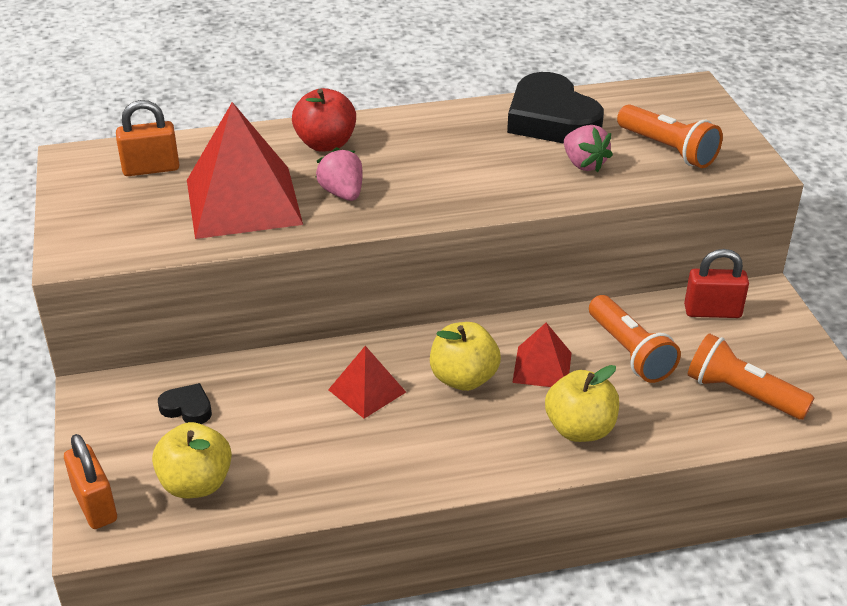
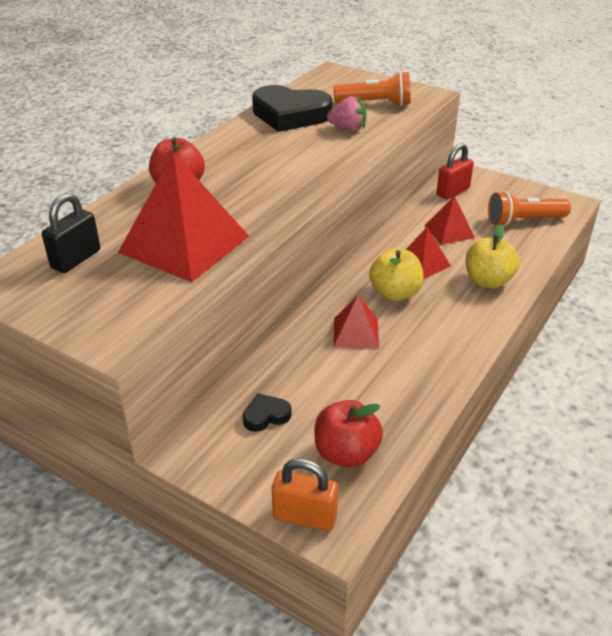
camera: 45 degrees left, 0 degrees up
orange padlock [116,100,179,176] -> black padlock [42,193,100,273]
yellow apple [152,422,232,498] -> red apple [315,400,383,467]
pink strawberry [315,147,363,201] -> none
orange flashlight [589,295,681,383] -> red pyramid [424,196,475,245]

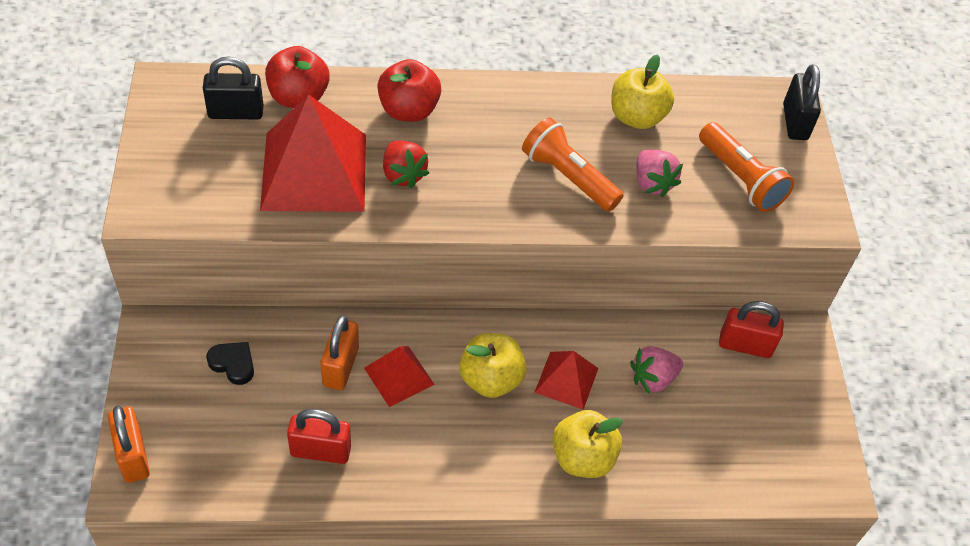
camera: 50 degrees right, 15 degrees up
black heart [252,85,333,132] -> yellow apple [611,54,674,129]
red apple [315,400,383,467] -> red apple moved to [265,46,330,108]
red pyramid [424,196,475,245] -> pink strawberry [630,346,683,394]
orange flashlight [488,191,571,226] -> orange flashlight moved to [522,117,624,212]
none -> red padlock [287,409,351,464]
none -> orange padlock [321,315,359,390]
none -> red strawberry [383,140,429,189]
none -> black padlock [783,64,821,140]

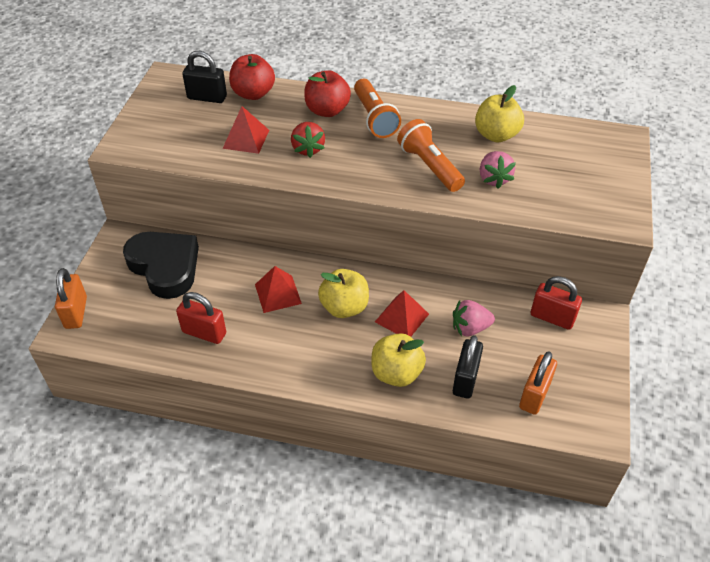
camera: 20 degrees right, 5 degrees down
black heart [206,342,254,385] -> black heart [123,232,199,299], size x2.27
red pyramid [260,94,366,212] -> red pyramid [222,106,269,154], size x0.51
orange padlock [321,315,359,390] -> orange padlock moved to [519,351,557,415]
orange flashlight [699,122,794,212] -> orange flashlight moved to [354,79,401,138]
black padlock [783,64,821,140] -> black padlock moved to [453,335,483,399]

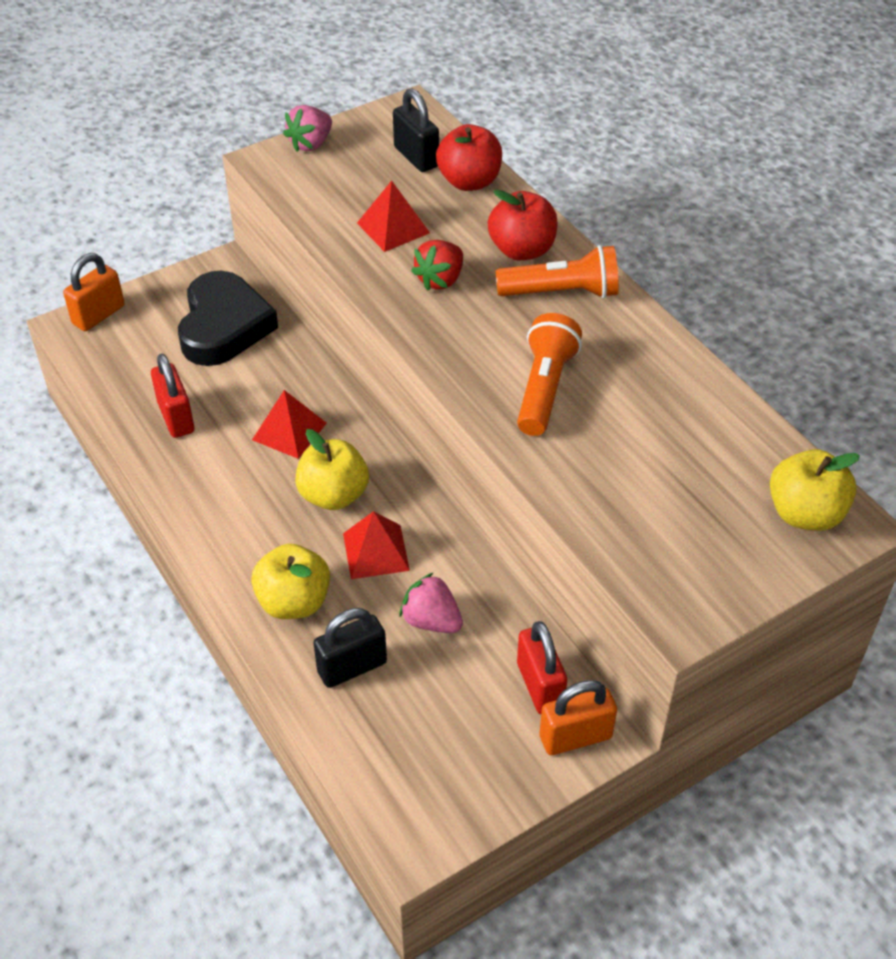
camera: 45 degrees right, 0 degrees up
orange flashlight [354,79,401,138] -> orange flashlight turned 120 degrees counterclockwise [496,245,619,298]
yellow apple [475,85,524,143] -> yellow apple moved to [770,449,860,531]
pink strawberry [480,151,516,189] -> pink strawberry moved to [283,105,332,152]
orange padlock [519,351,557,415] -> orange padlock moved to [540,680,617,755]

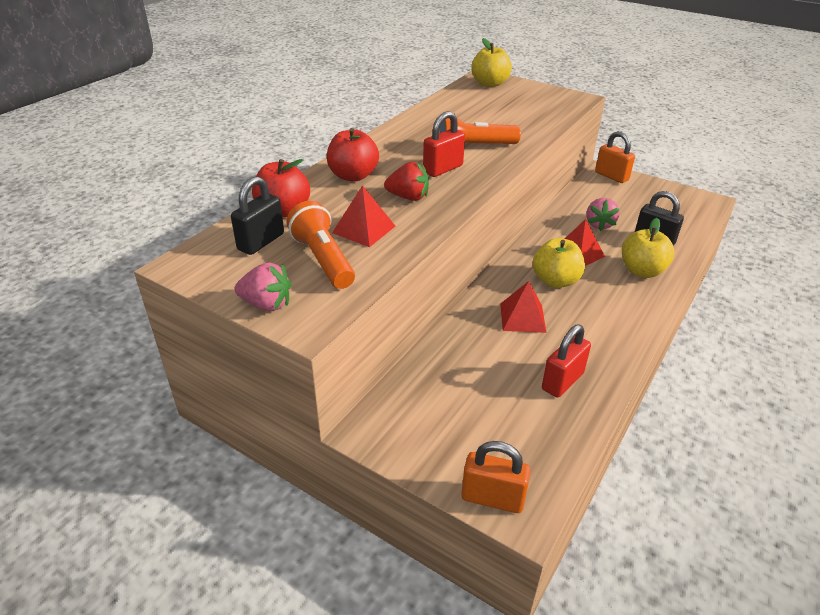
camera: 115 degrees left, 10 degrees down
black heart [178,271,278,366] -> none
orange flashlight [496,245,619,298] -> orange flashlight moved to [286,201,355,289]
red padlock [517,621,567,714] -> red padlock moved to [423,111,465,177]

